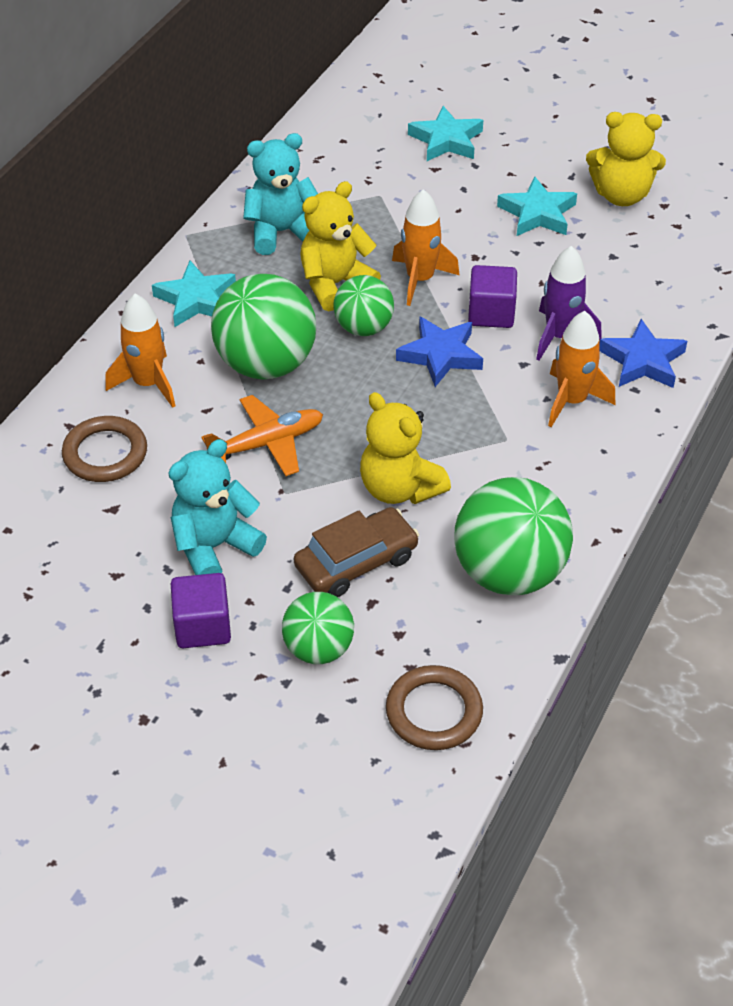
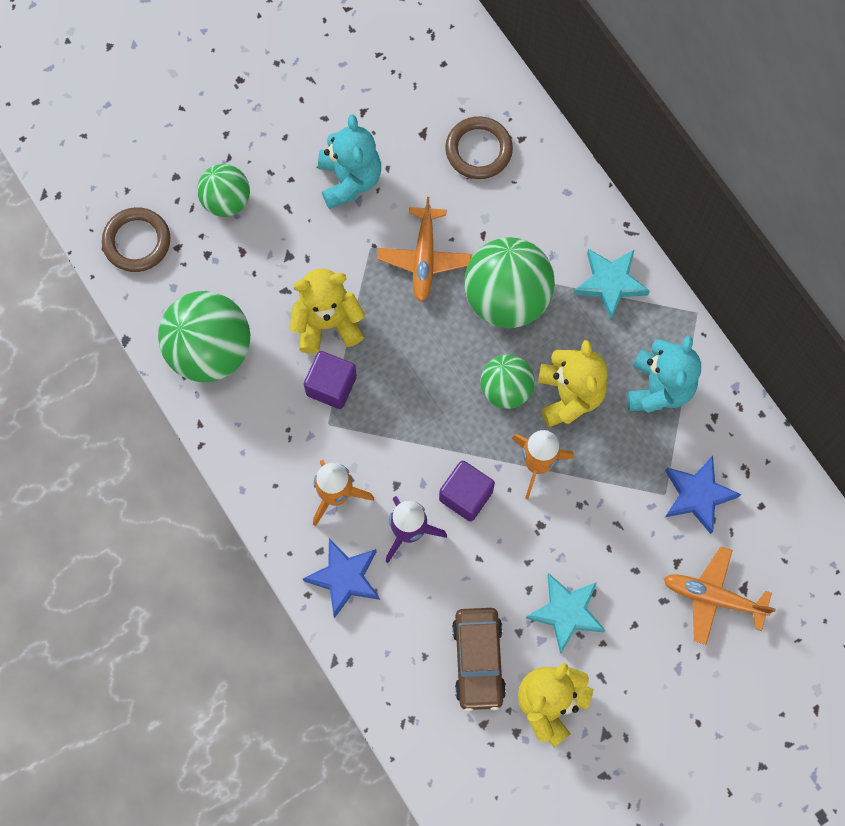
camera: 120 degrees right, 25 degrees up
orange rocket [105,294,175,408] -> none
purple cube [171,573,231,648] -> purple cube moved to [304,351,357,409]
brown car [294,507,419,597] -> brown car moved to [452,608,506,712]
blue star [396,316,483,387] -> blue star moved to [665,456,741,534]
turquoise star [408,106,483,161] -> orange plane [664,546,776,645]

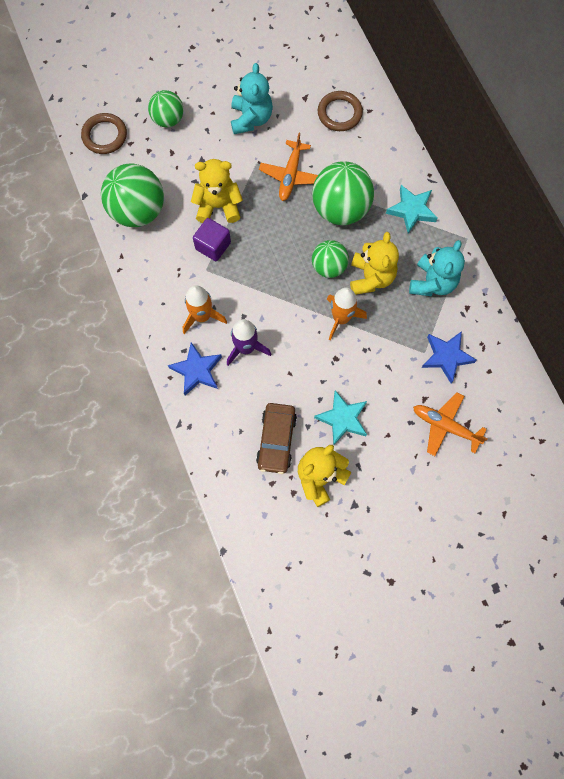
camera: 10 degrees right, 0 degrees up
purple cube [439,461,495,521] -> none

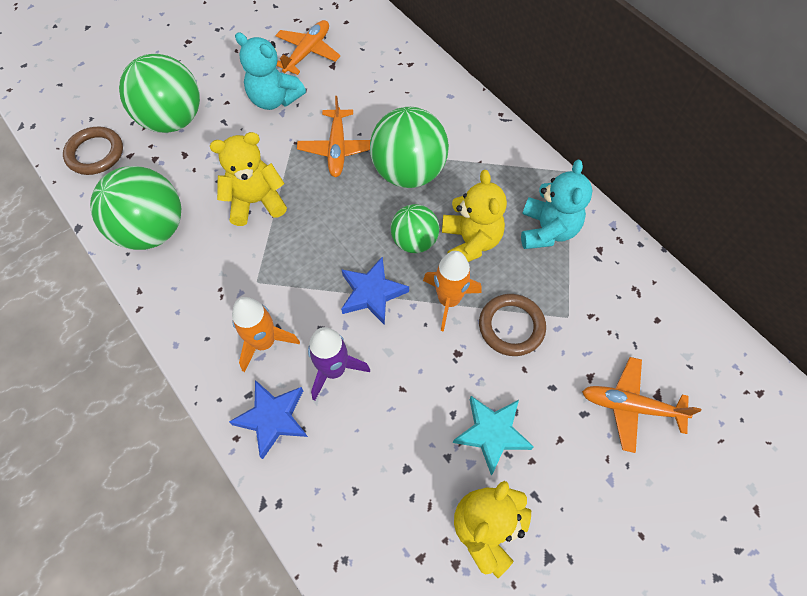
camera: 15 degrees left, 10 degrees down
green ball [148,90,183,128] -> green ball [119,54,200,133], size x1.68
purple cube [193,218,231,261] -> none
turquoise teddy bear [231,63,273,134] -> turquoise teddy bear turned 135 degrees clockwise [235,32,306,110]
brown car [256,403,297,474] -> none
brown ring [318,91,363,131] -> brown ring moved to [479,294,546,356]
turquoise star [386,185,437,234] -> none
blue star [422,331,477,383] -> blue star moved to [341,257,409,325]
none -> orange plane [275,20,340,75]

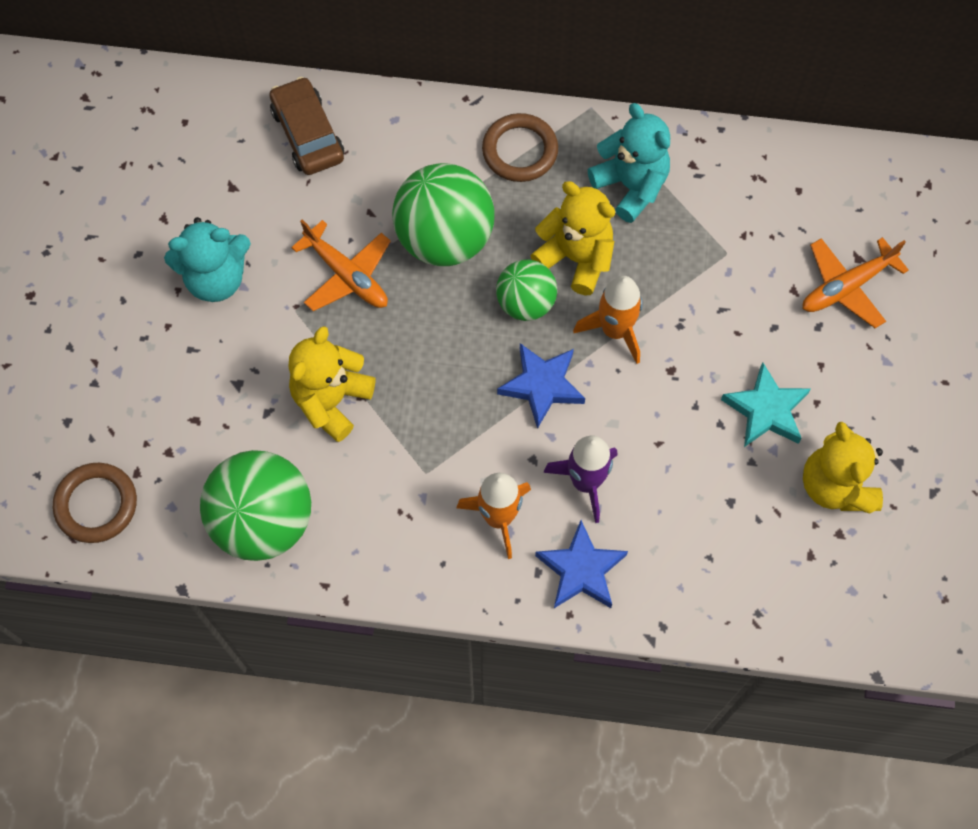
camera: 45 degrees left, 5 degrees up
green ball [119,54,200,133] -> none
orange plane [275,20,340,75] -> none
brown ring [479,294,546,356] -> brown ring moved to [482,113,558,182]
none -> brown car [270,77,344,175]

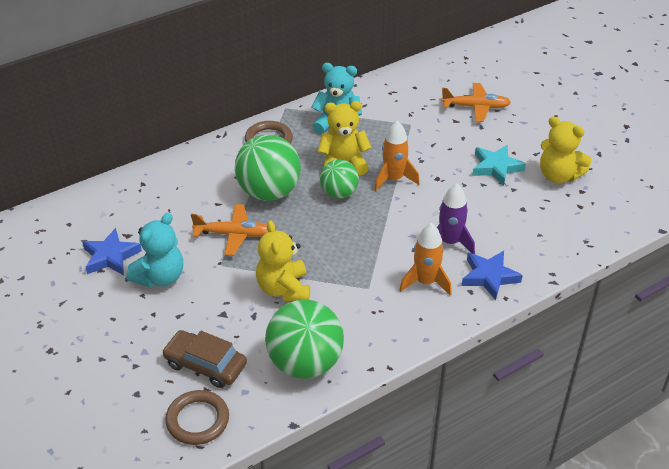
camera: 40 degrees left, 25 degrees down
brown car [270,77,344,175] -> brown car moved to [162,330,247,388]
blue star [497,343,585,429] -> blue star moved to [82,228,142,275]
orange plane [803,237,909,328] -> orange plane turned 105 degrees counterclockwise [441,83,511,122]

